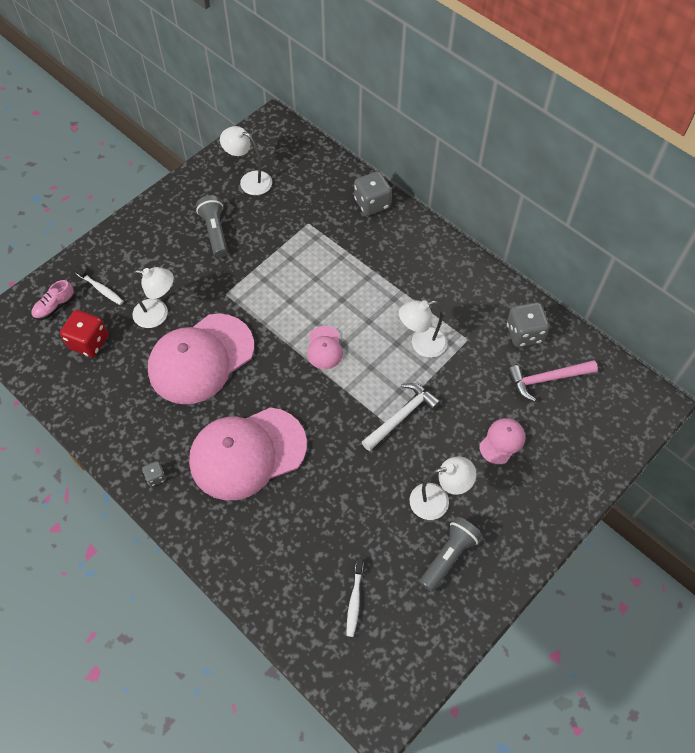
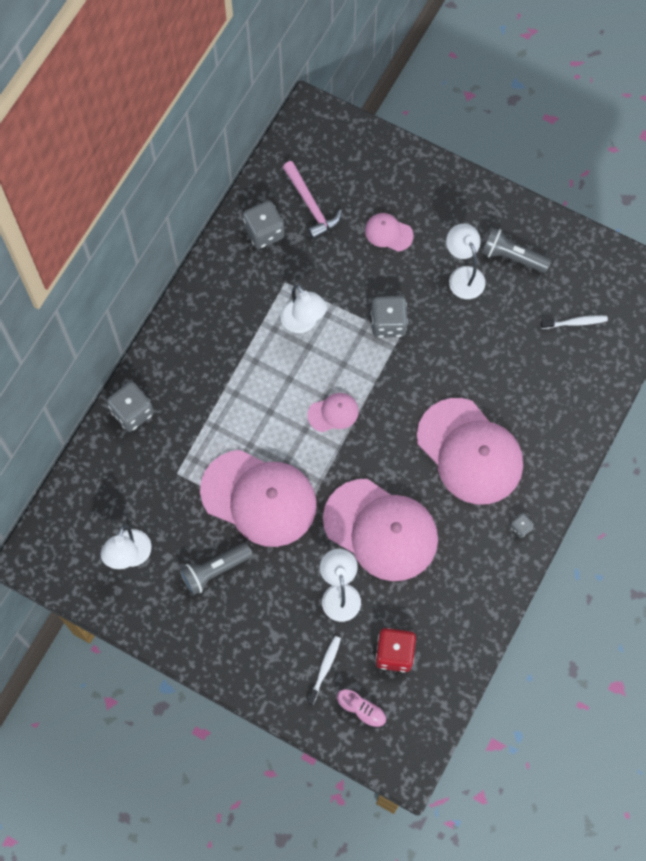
camera: 105 degrees left, 10 degrees up
white hammer [362,383,441,451] -> grey dice [371,296,408,338]
none -> pink cap [200,450,317,547]

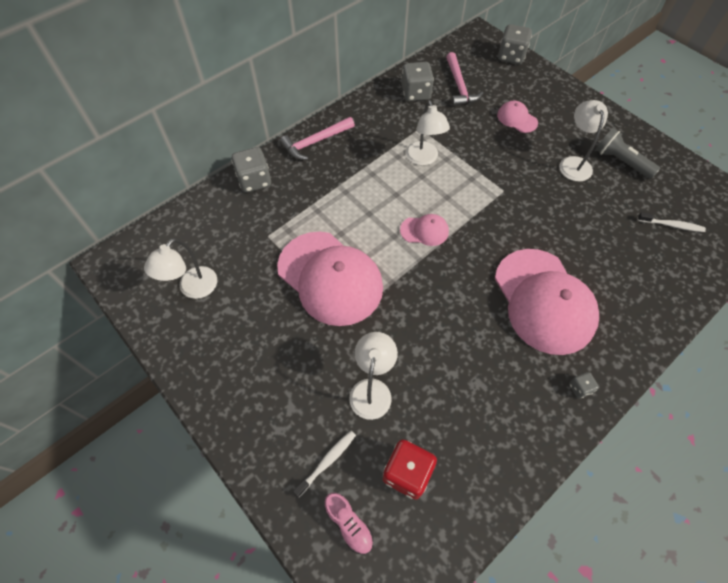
camera: 20 degrees right, 10 degrees down
grey flashlight [179,543,253,595] -> none
pink cap [323,479,438,581] -> none
grey dice [371,296,408,338] -> grey dice moved to [498,24,532,64]
none -> pink hammer [280,117,355,160]

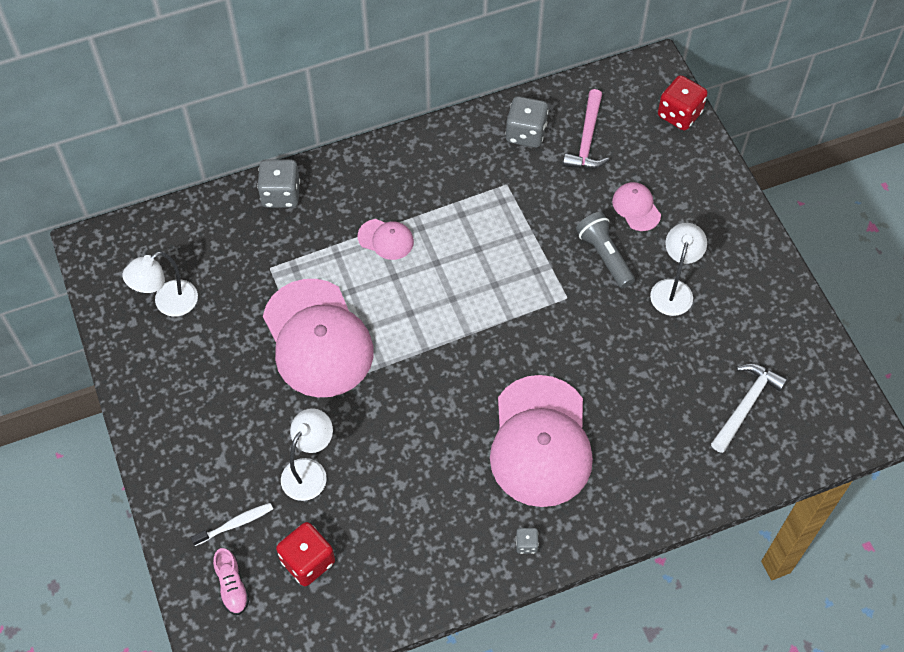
camera: 20 degrees right, 0 degrees up
pink hammer [280,117,355,160] -> none
pink cap [400,214,449,246] -> pink cap moved to [358,219,414,260]
white lamp [406,100,450,165] -> none
grey dice [498,24,532,64] -> red dice [658,75,708,131]
grey flashlight [595,128,661,179] -> grey flashlight moved to [576,212,635,289]
white toothbrush [637,212,706,232] -> white hammer [711,363,787,453]

